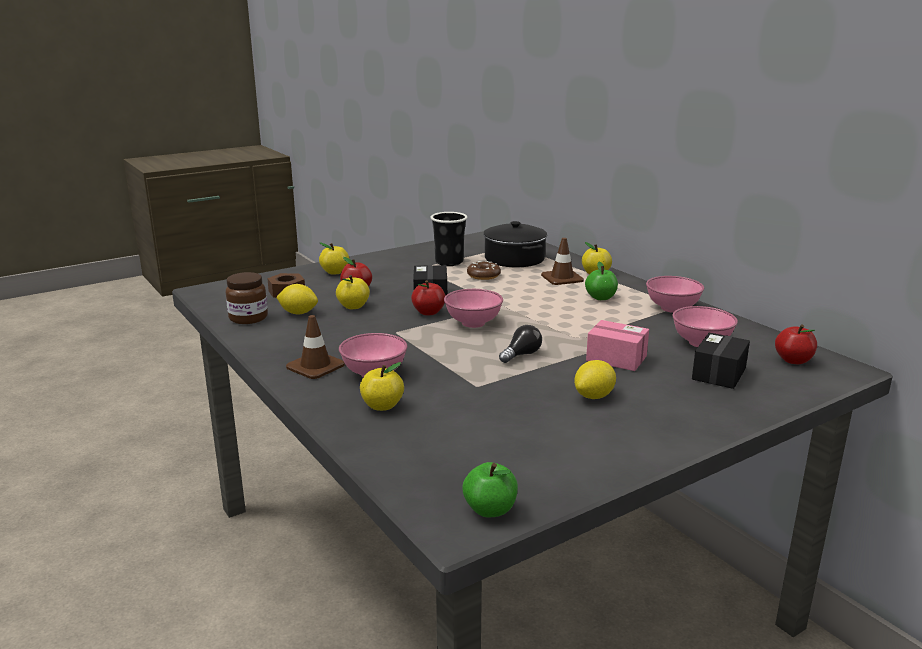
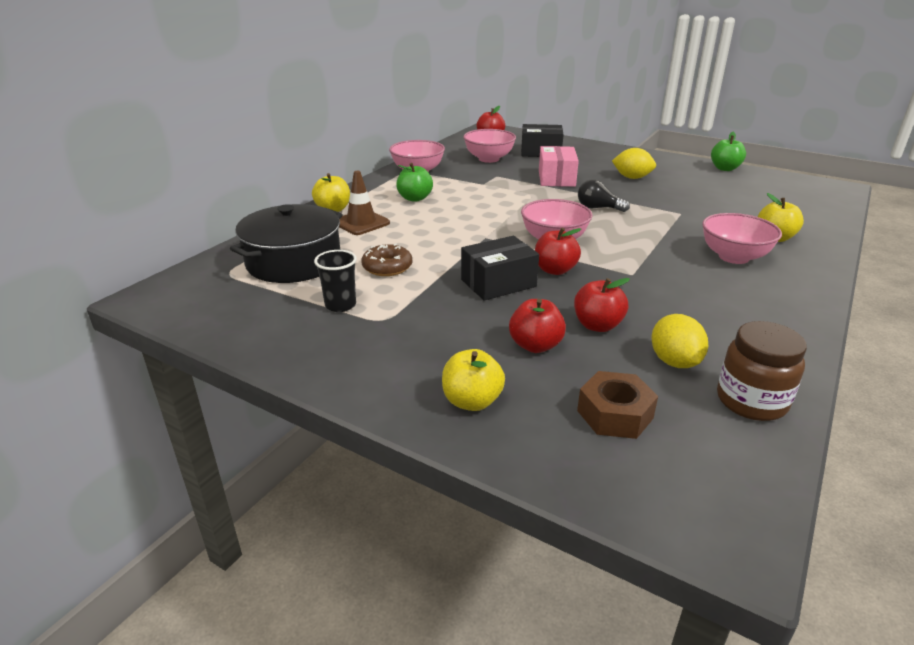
camera: 115 degrees left, 10 degrees up
brown traffic cone [286,315,345,379] -> none
yellow apple [336,275,370,309] -> red apple [574,278,630,332]
black cup [430,212,468,266] -> black cup [314,250,357,312], size x0.64
green apple [463,462,518,517] -> green apple moved to [711,132,746,171]

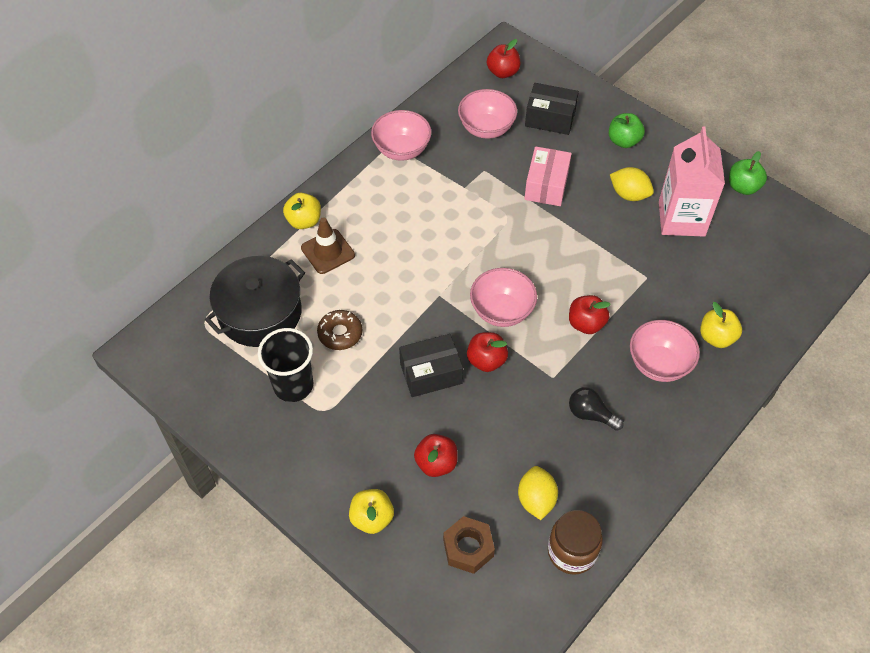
camera: 10 degrees right, 25 degrees up
black cup [314,250,357,312] -> black cup [258,328,313,402], size x1.57
green apple [396,163,433,202] -> green apple moved to [609,113,645,148]
red apple [574,278,630,332] -> red apple moved to [569,295,611,334]
black light bulb [578,179,630,212] -> black light bulb moved to [569,387,624,431]
none -> pink carton [659,126,725,237]

